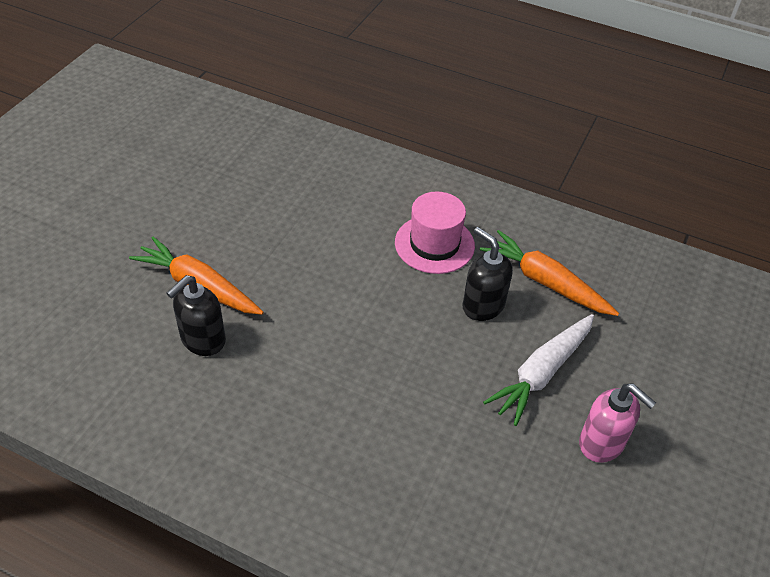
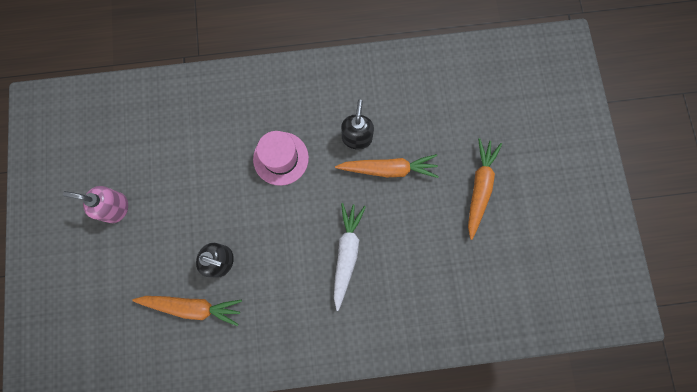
camera: 150 degrees right, 30 degrees up
pink hat [395,192,475,274] -> pink hat moved to [253,131,309,186]
white carrot [483,314,594,426] -> white carrot moved to [334,203,366,311]
none -> orange carrot [468,138,502,240]

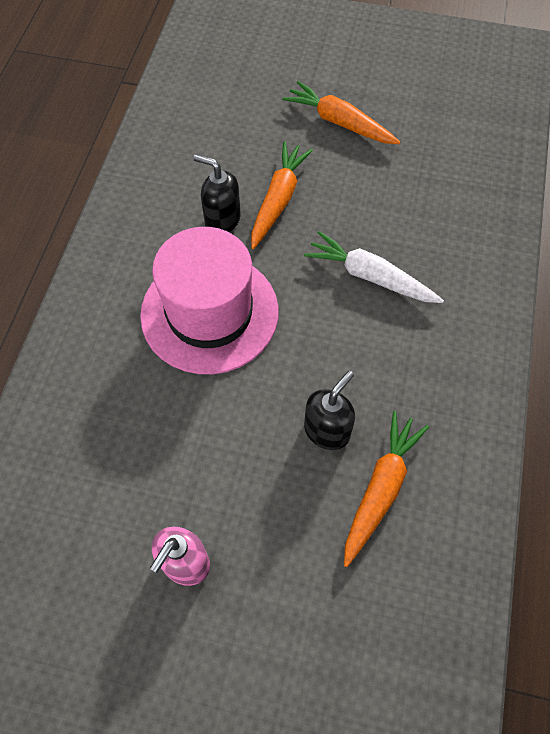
camera: 70 degrees left, 15 degrees down
pink hat [253,131,309,186] -> pink hat [140,227,279,374], size x1.70

